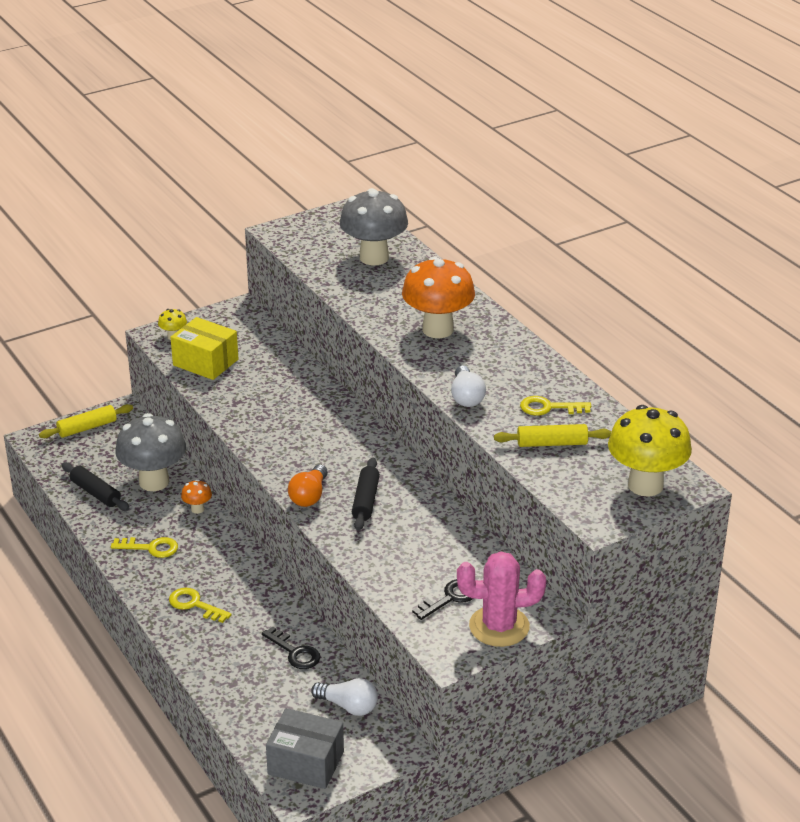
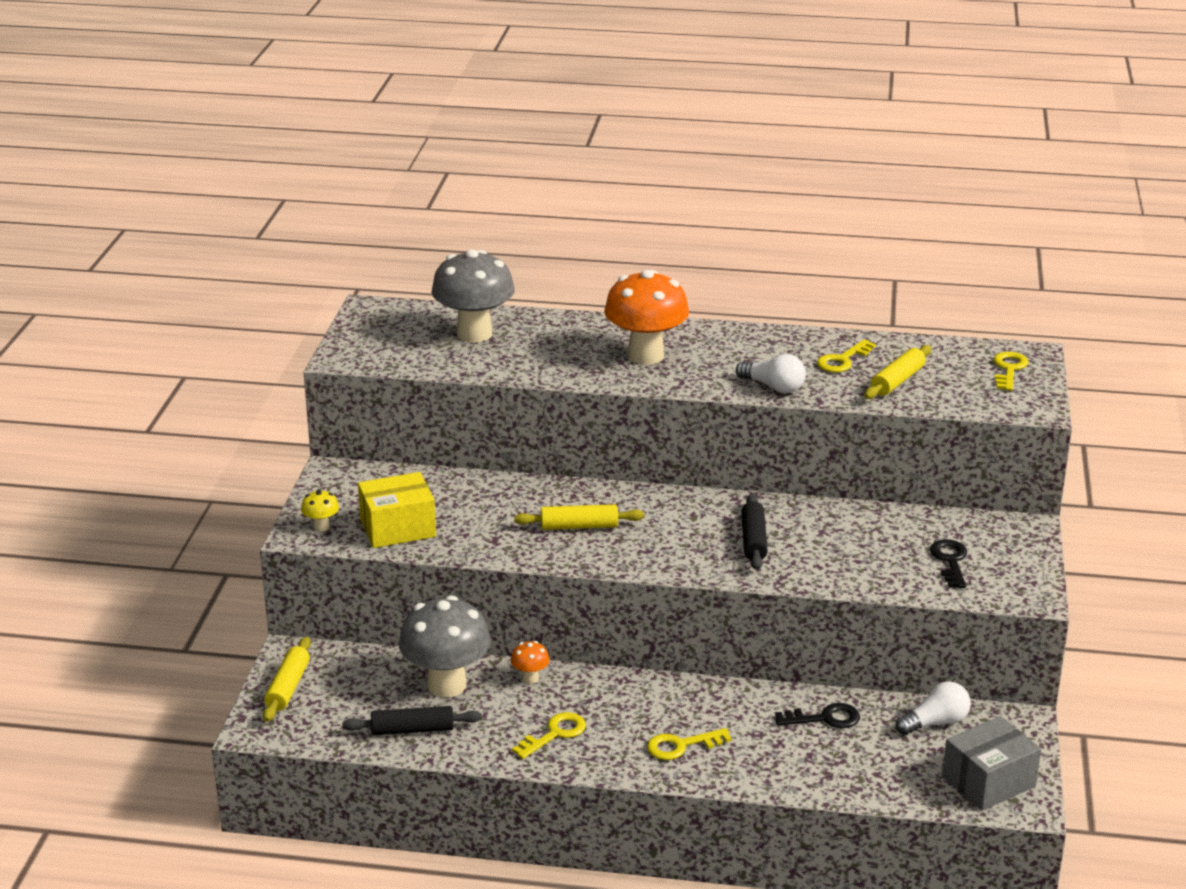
camera: 50 degrees left, 5 degrees down
orange light bulb [288,464,328,507] -> none
black rolling pin [352,458,380,531] -> black rolling pin turned 45 degrees clockwise [741,494,768,570]
pink cactus [457,552,546,647] -> none
yellow mushroom [608,405,692,497] -> yellow key [993,352,1028,391]
none -> yellow rolling pin [514,504,645,530]

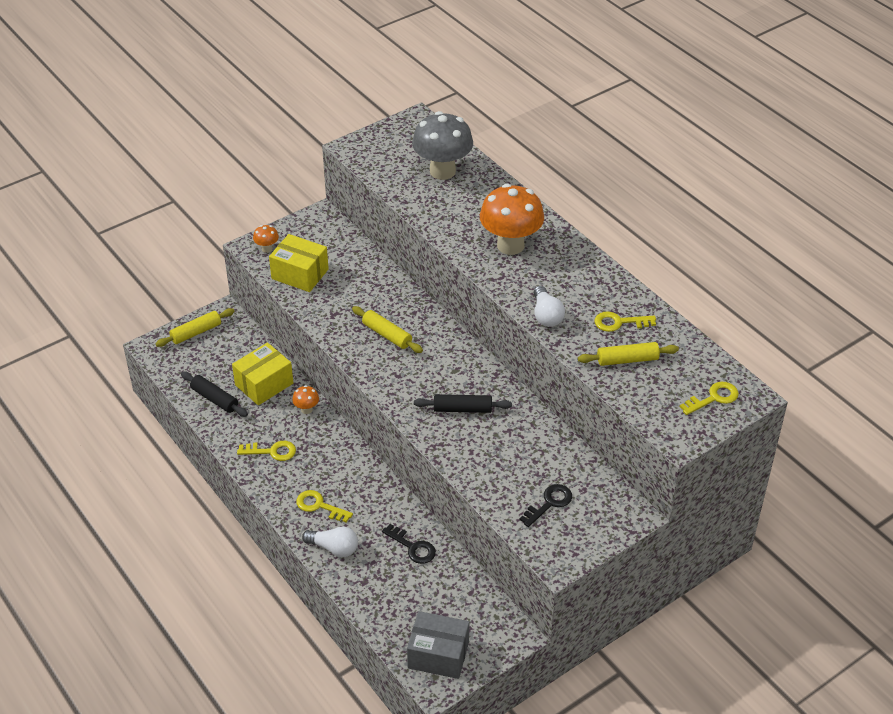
camera: 45 degrees right, 15 degrees up
yellow mushroom [301,489,339,532] -> orange mushroom [253,225,279,253]
grey mushroom [399,595,491,697] -> yellow box [232,343,293,405]
black rolling pin [741,494,768,570] -> black rolling pin turned 45 degrees clockwise [414,394,512,413]
white light bulb [896,681,971,735] -> white light bulb moved to [302,526,358,557]

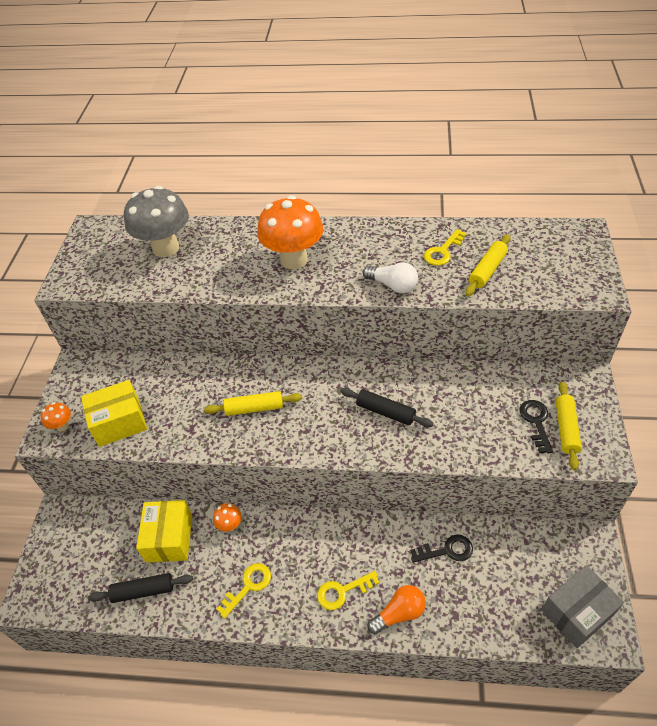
camera: 45 degrees left, 5 degrees up
yellow rolling pin [155,308,235,347] -> yellow rolling pin moved to [556,382,582,470]
white light bulb [302,526,358,557] -> orange light bulb [367,585,426,634]
black rolling pin [414,394,512,413] -> black rolling pin turned 75 degrees clockwise [340,388,433,427]
yellow key [680,381,739,415] -> none

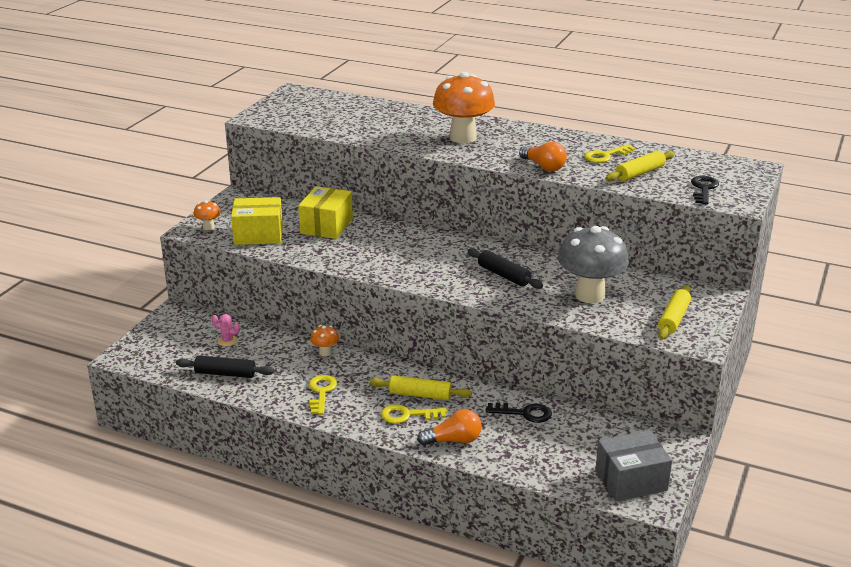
camera: 15 degrees right, 20 degrees down
grey mushroom [124,186,189,257] -> grey mushroom moved to [558,226,629,303]
yellow box [136,500,192,563] -> yellow box moved to [298,186,353,239]
yellow rolling pin [204,391,302,416] -> yellow rolling pin moved to [370,375,472,400]
yellow key [216,563,271,619] -> yellow key turned 60 degrees counterclockwise [309,375,337,415]
white light bulb [363,262,418,294] -> orange light bulb [519,142,567,171]
black key [519,400,553,454] -> black key moved to [691,176,719,205]
none -> pink cactus [212,314,240,346]

